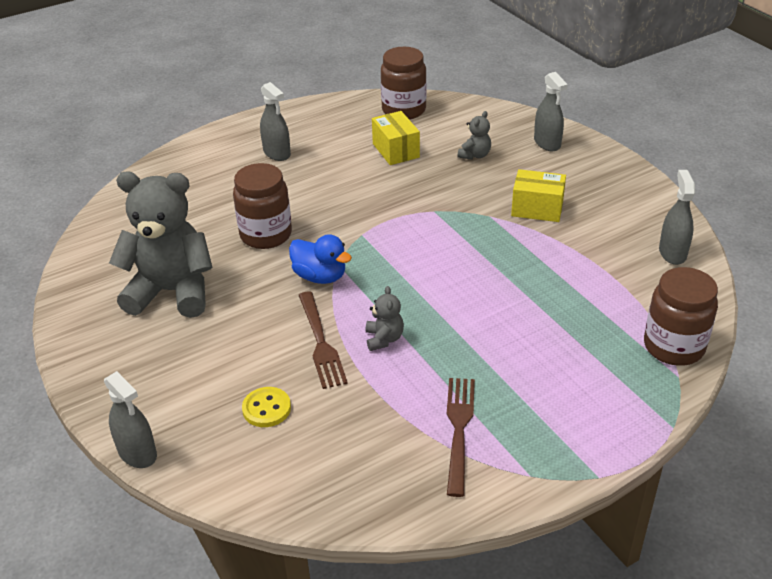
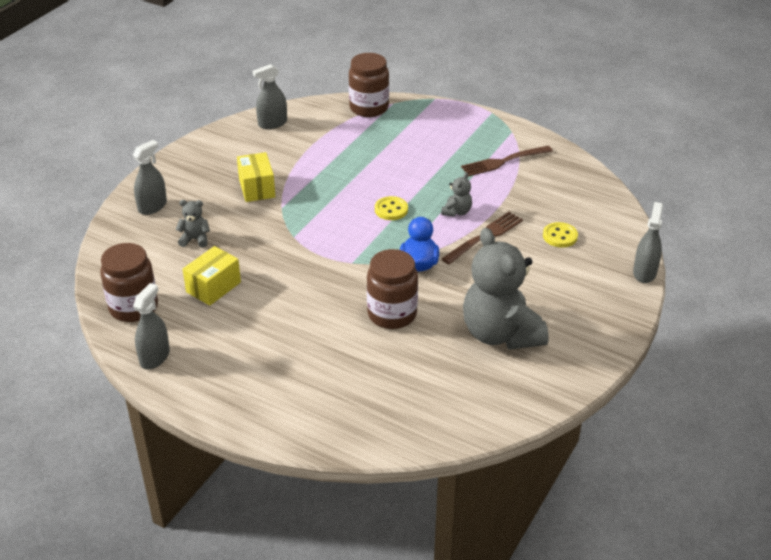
camera: 120 degrees left, 0 degrees up
grey spray bottle [260,82,291,161] -> grey spray bottle moved to [133,283,170,369]
grey teddy bear [366,286,404,351] -> grey teddy bear turned 150 degrees clockwise [441,172,472,217]
none -> yellow button [375,196,408,220]

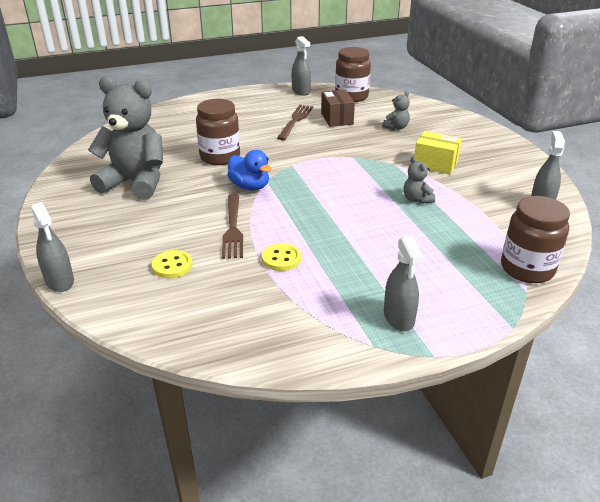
camera: 130 degrees right, 5 degrees down
grey spray bottle [133,140,167,215] -> grey spray bottle moved to [384,236,423,331]
yellow box [183,246,241,306] -> brown box [321,90,355,127]
yellow button [375,196,408,220] -> yellow button moved to [262,243,301,271]
grey teddy bear [441,172,472,217] -> grey teddy bear moved to [404,157,435,204]
brown fork [461,146,553,176] -> brown fork moved to [277,105,313,140]

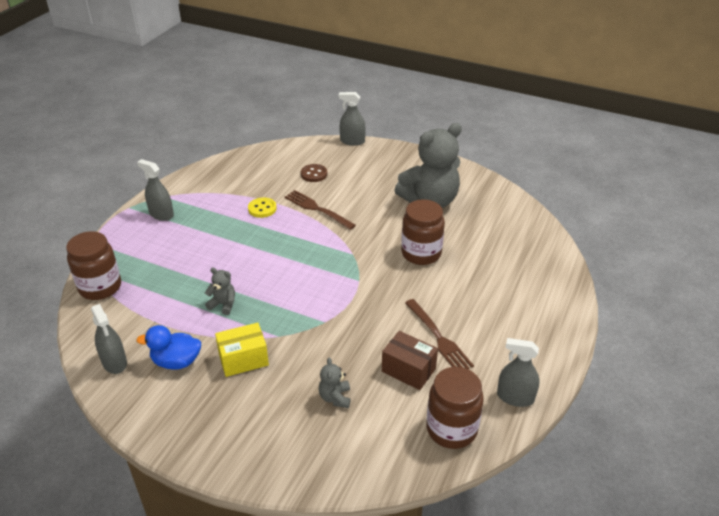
camera: 135 degrees right, 5 degrees up
yellow button [151,250,193,278] -> brown button [301,164,327,182]
blue duck [227,150,272,191] -> blue duck moved to [136,325,201,370]

